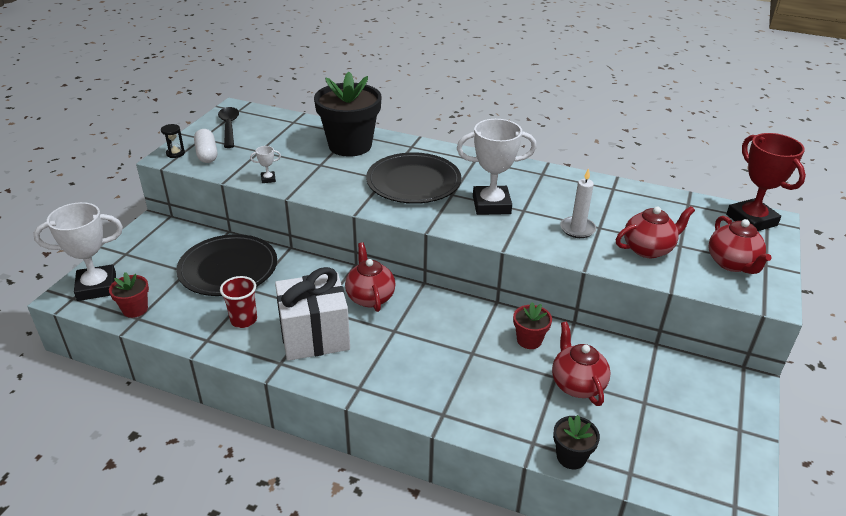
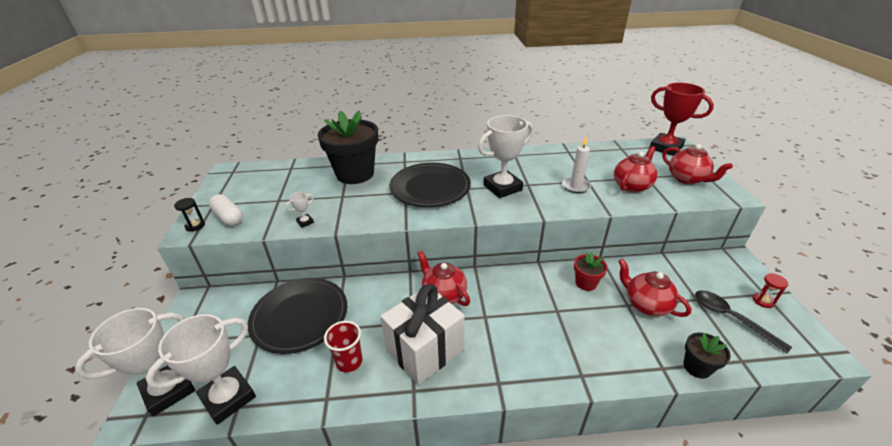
camera: 25 degrees left, 0 degrees up
red flower pot [109,272,149,318] -> white trophy [146,314,256,425]
black spoon [218,107,239,148] -> black spoon moved to [695,290,792,353]
none -> red hourglass [753,273,788,308]

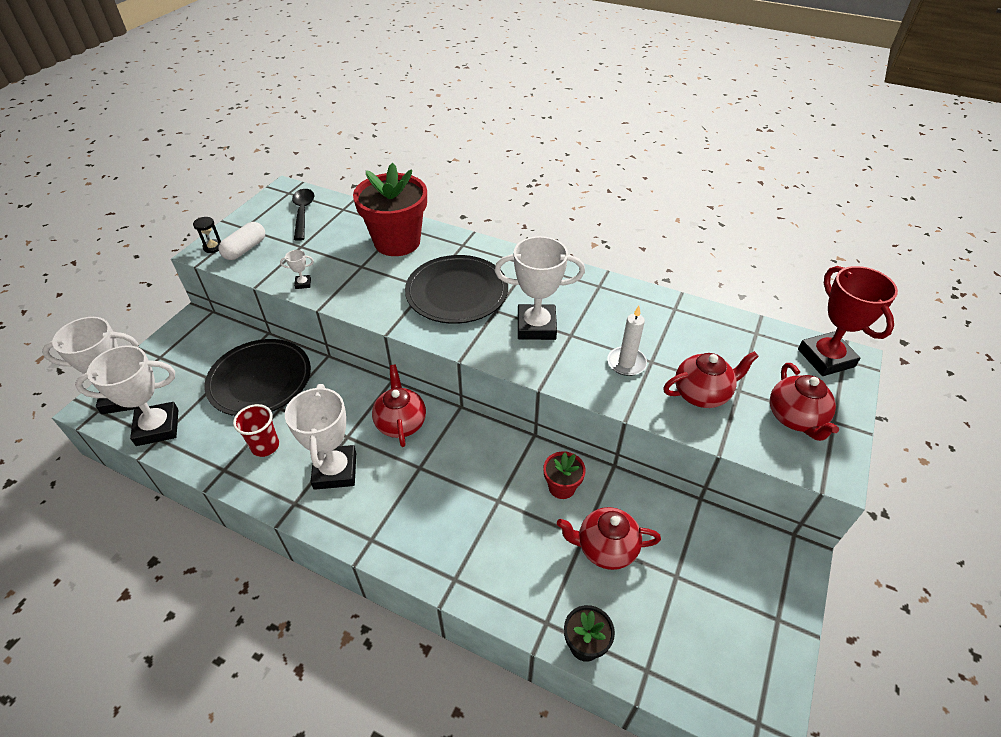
camera: 30 degrees right, 10 degrees up
white capsule [209,194,243,226] -> white capsule turned 45 degrees clockwise [219,222,265,260]
black flower pot [318,110,379,184] -> red flower pot [353,163,427,256]
white gift [380,284,465,385] -> white trophy [285,384,356,490]
red teapot [618,259,691,317] -> red teapot turned 75 degrees counterclockwise [557,507,661,570]
black spoon [695,290,792,353] -> black spoon moved to [292,189,314,241]
red hourglass [753,273,788,308] -> none

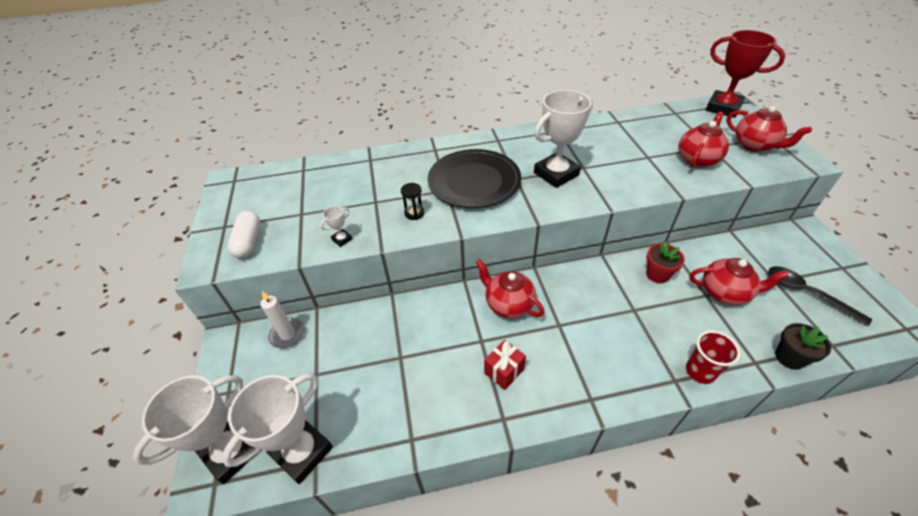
camera: 35 degrees left, 0 degrees up
black hourglass [193,217,221,253] -> black hourglass moved to [401,183,424,220]
black plate [204,339,311,416] -> none
red cup [233,404,279,457] -> red cup moved to [686,330,740,384]
white trophy [285,384,356,490] -> red gift [484,340,526,390]
black spoon [292,189,314,241] -> black spoon moved to [769,266,872,326]
red flower pot [353,163,427,256] -> none
red teapot [557,507,661,570] -> red teapot turned 135 degrees counterclockwise [689,258,789,305]
white candle [607,306,647,376] -> white candle moved to [260,291,305,348]

